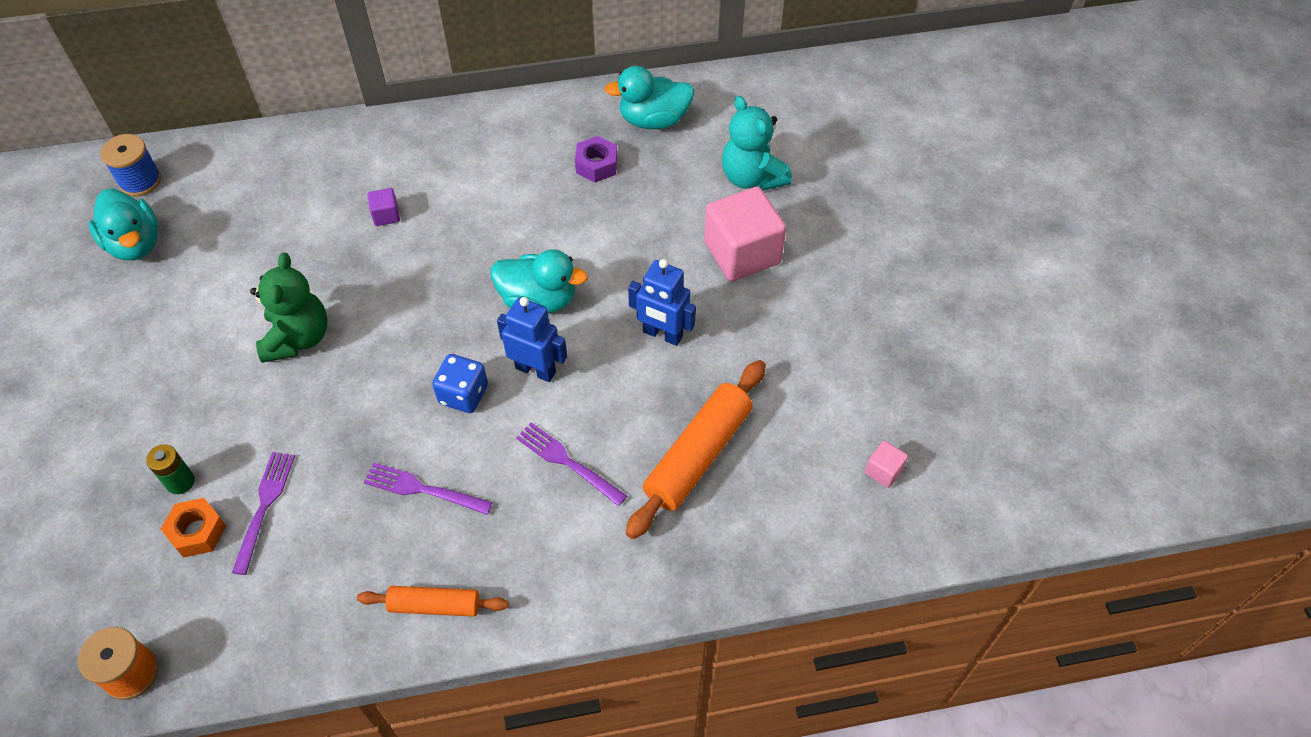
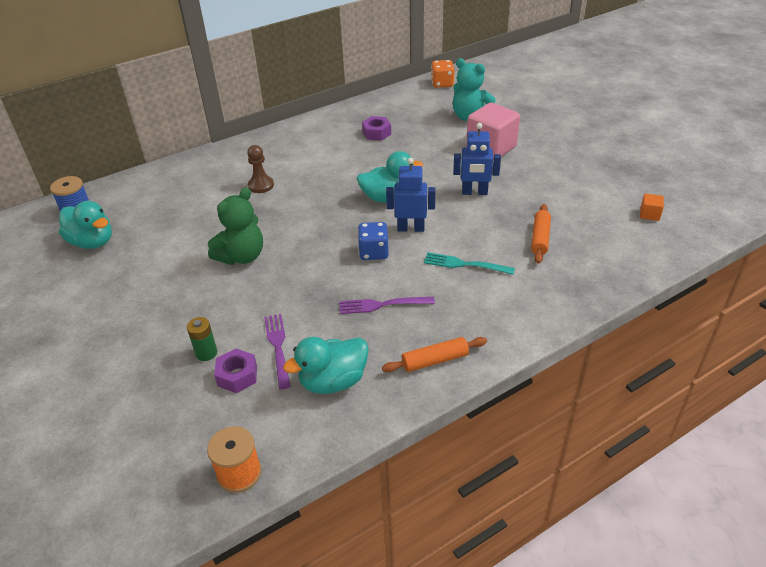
camera: 20 degrees left, 15 degrees down
orange nut [161,498,226,557] -> purple nut [214,349,257,393]
green teddy bear [250,253,327,363] -> green teddy bear turned 60 degrees clockwise [208,188,263,265]
purple cube [367,188,400,226] -> brown pawn [247,145,274,193]
purple fork [516,422,627,506] -> turquoise fork [424,252,515,275]
turquoise duck [604,66,694,129] -> turquoise duck moved to [283,337,369,394]
orange rolling pin [626,360,766,539] -> orange rolling pin [531,204,551,264], size x0.59
pink cube [865,441,908,488] -> orange cube [640,194,664,221]
none -> orange dice [431,60,454,88]

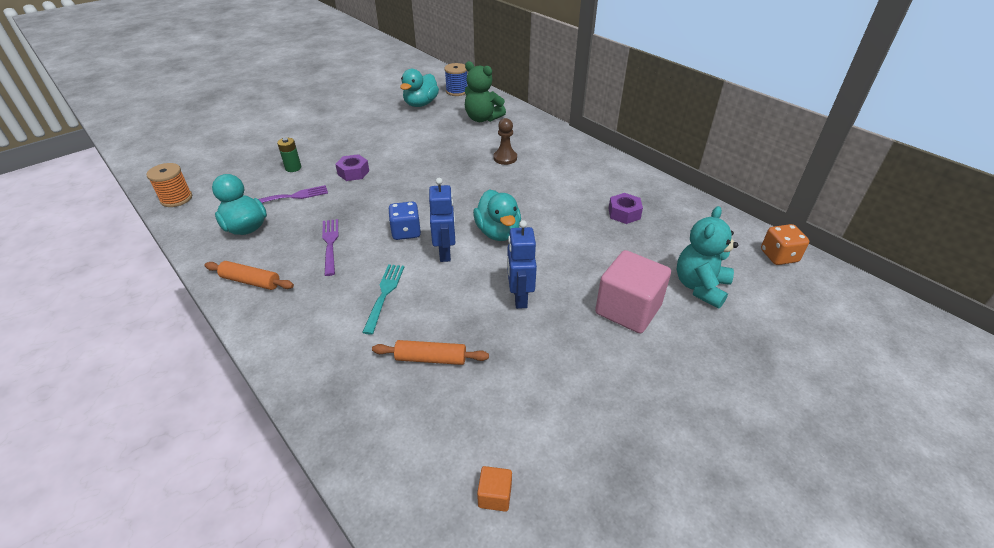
camera: 80 degrees right, 0 degrees up
green teddy bear [208,188,263,265] -> green teddy bear moved to [465,61,506,122]
purple nut [214,349,257,393] -> purple nut moved to [335,154,369,181]
orange rolling pin [382,337,487,372] -> orange rolling pin turned 45 degrees counterclockwise [205,261,294,290]

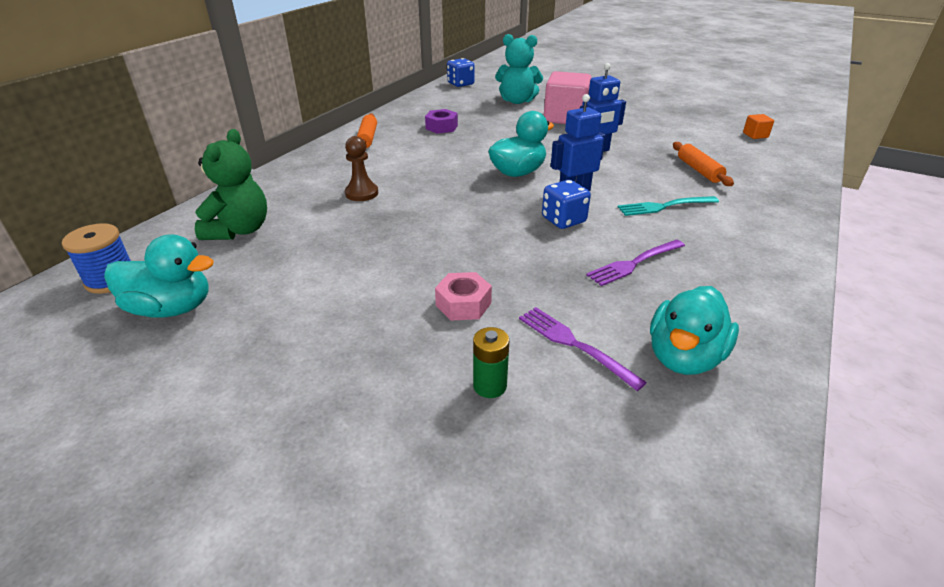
camera: 110 degrees left, 5 degrees down
orange spool [146,163,192,207] -> none
orange rolling pin [205,261,294,290] -> orange rolling pin moved to [357,113,377,148]
purple nut [335,154,369,181] -> pink nut [435,272,492,321]
orange dice [761,224,809,265] -> blue dice [447,58,475,87]

